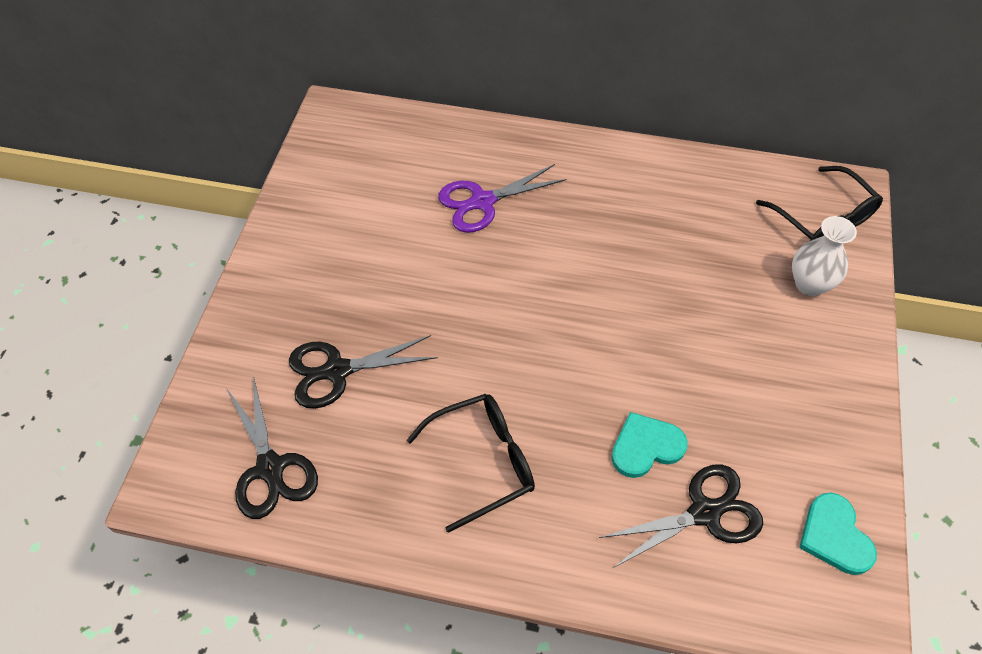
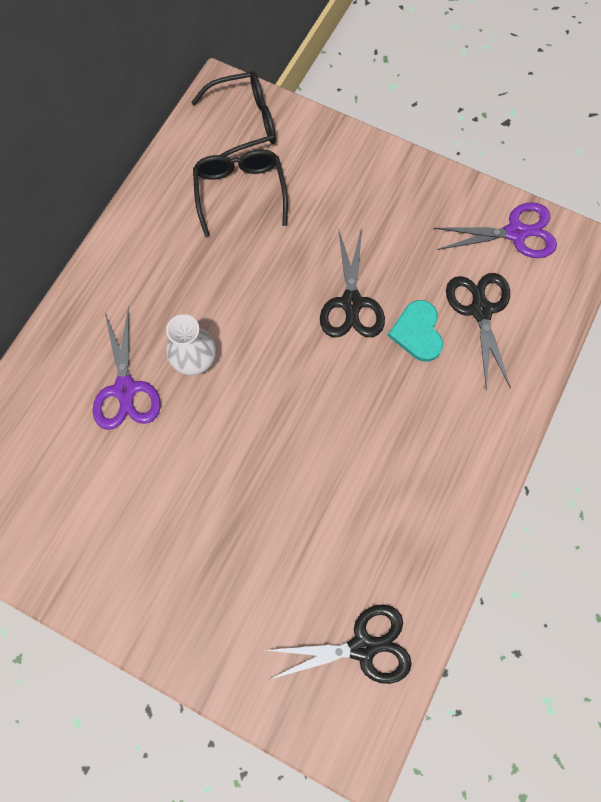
camera: 75 degrees left, 15 degrees up
black scissors [289,335,438,409] -> black scissors moved to [320,228,385,337]
black glasses [407,394,535,533] -> black glasses moved to [193,149,288,237]
white vase [792,216,857,296] -> white vase moved to [166,314,216,375]
turquoise heart [799,493,877,575] -> purple scissors [433,202,557,258]

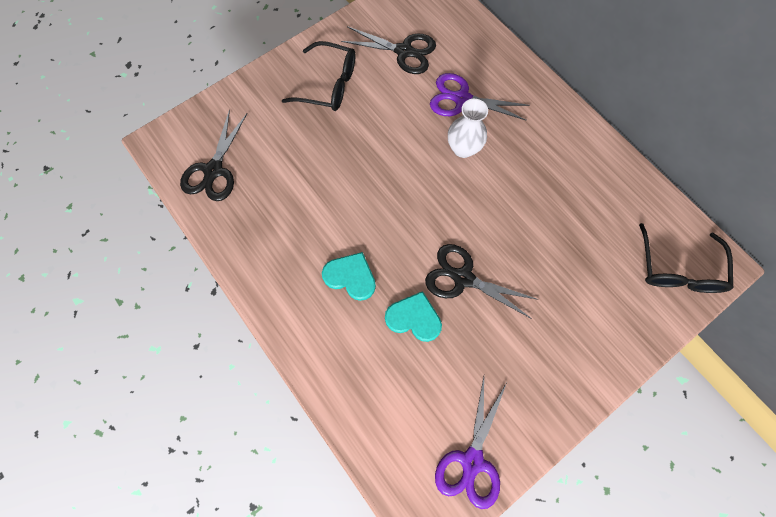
camera: 115 degrees right, 0 degrees up
black glasses [193,149,288,237] -> black glasses moved to [282,41,355,111]
black scissors [446,273,511,391] -> black scissors moved to [341,26,436,74]
none -> turquoise heart [322,252,376,301]

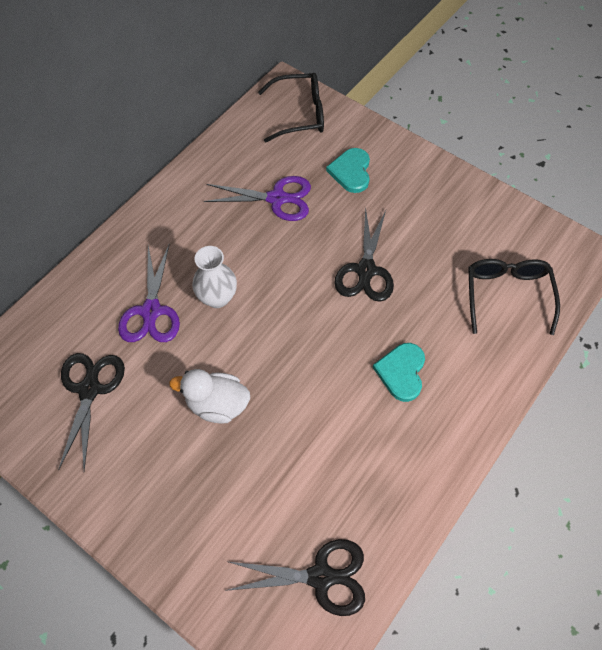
camera: 105 degrees left, 10 degrees down
black glasses [282,41,355,111] -> black glasses moved to [468,259,560,335]
turquoise heart [385,291,442,342] -> turquoise heart moved to [326,148,370,193]
purple scissors [435,377,507,509] -> purple scissors moved to [204,176,311,221]
none -> white duck [169,369,250,424]

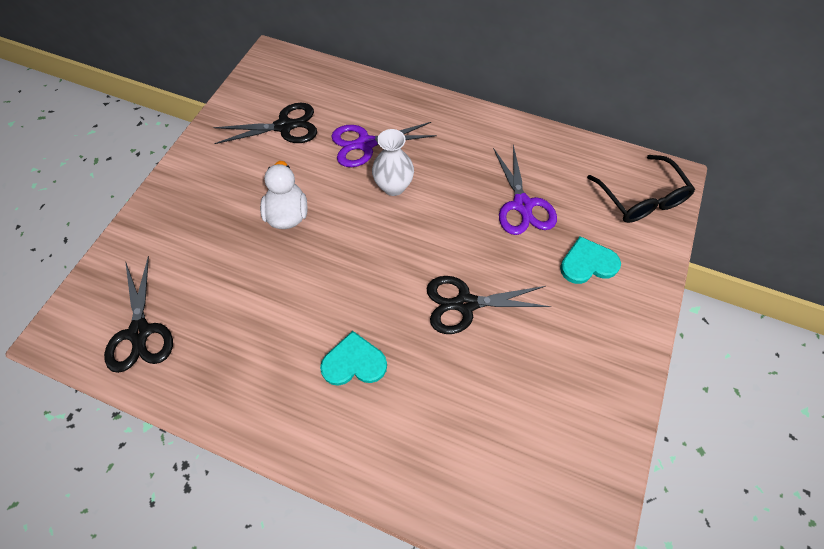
camera: 75 degrees right, 0 degrees up
black glasses [468,259,560,335] -> none

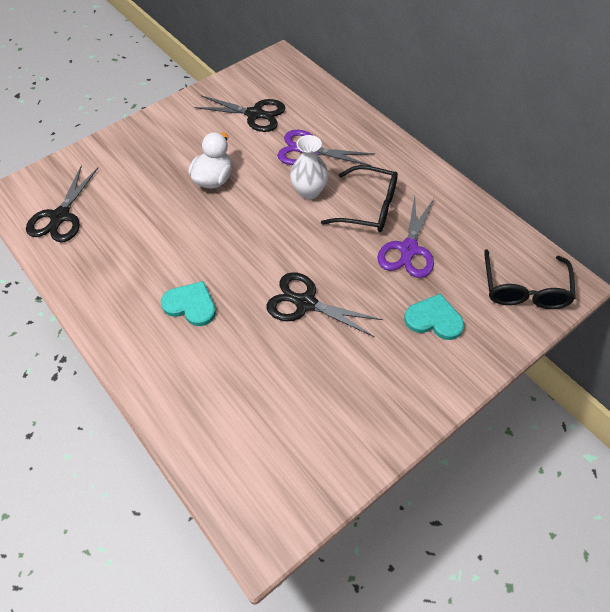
camera: 30 degrees right, 5 degrees down
none -> black glasses [321,165,398,232]

